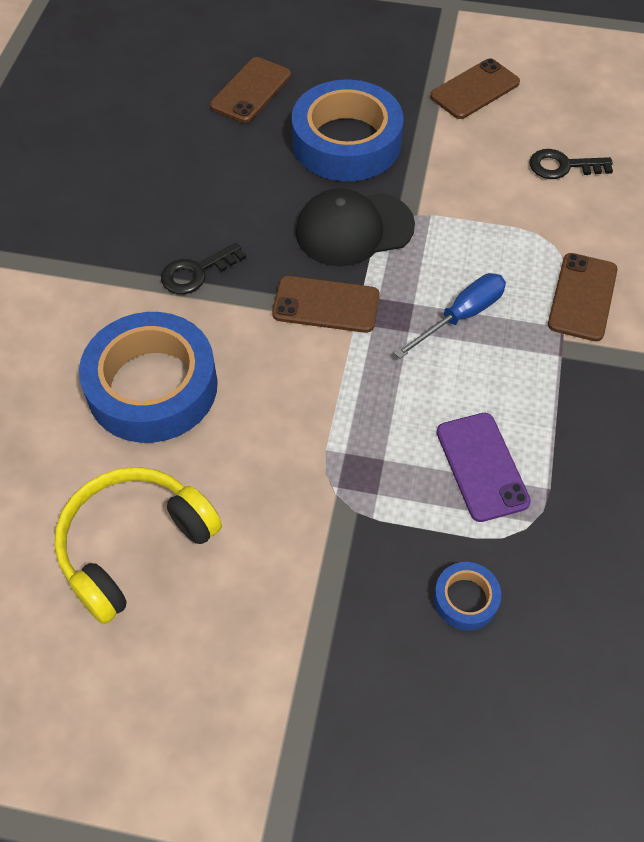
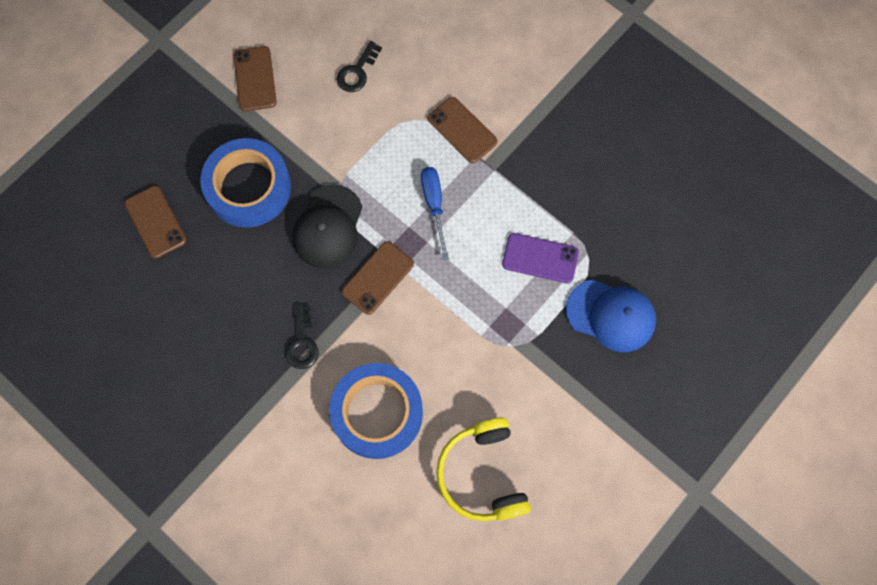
camera: 60 degrees left, 15 degrees up
blue tape [434,562,501,630] -> blue cap [566,279,656,352]

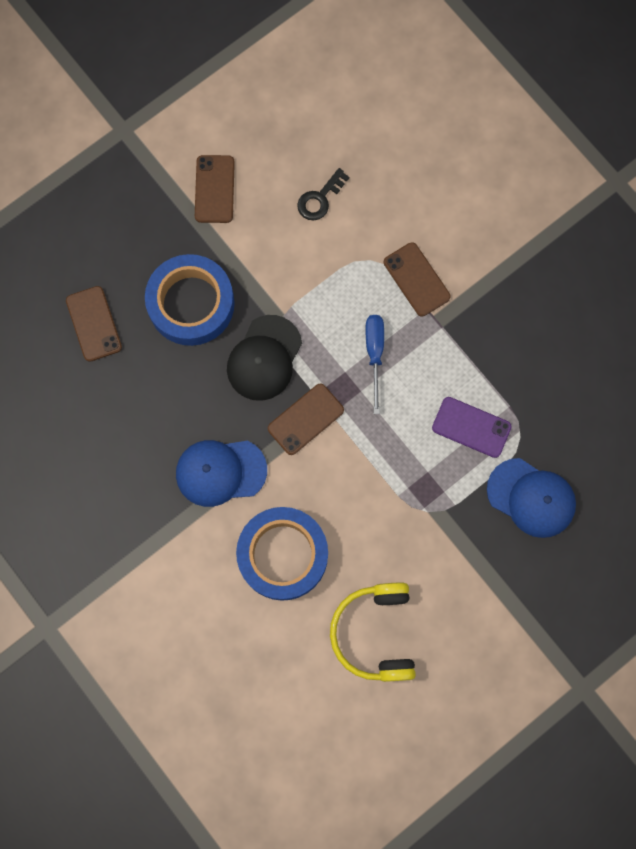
camera: 10 degrees right, 5 degrees up
black key [286,305,319,369] -> blue cap [176,440,267,507]

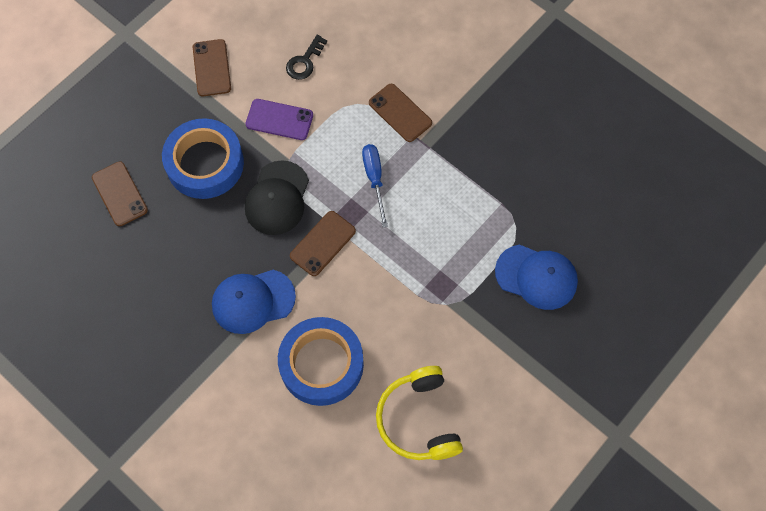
camera: 10 degrees left, 10 degrees down
purple phone [432,397,512,458] -> purple phone moved to [246,99,313,140]

